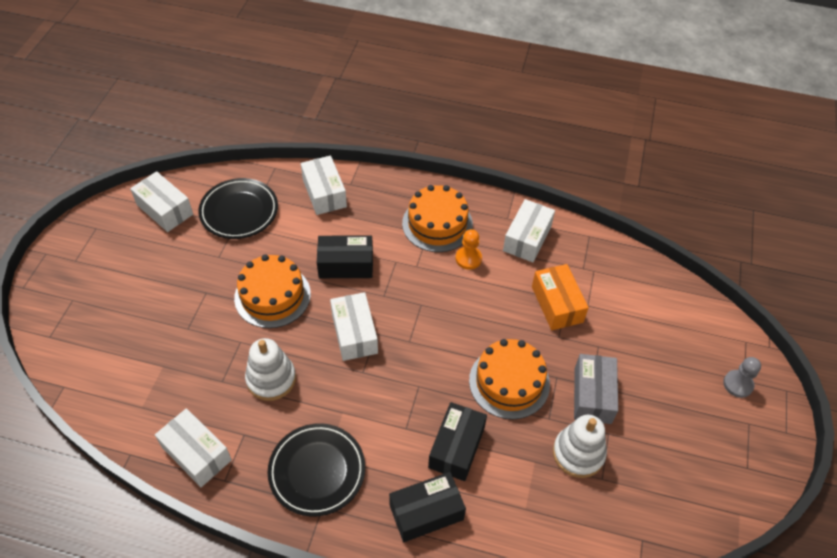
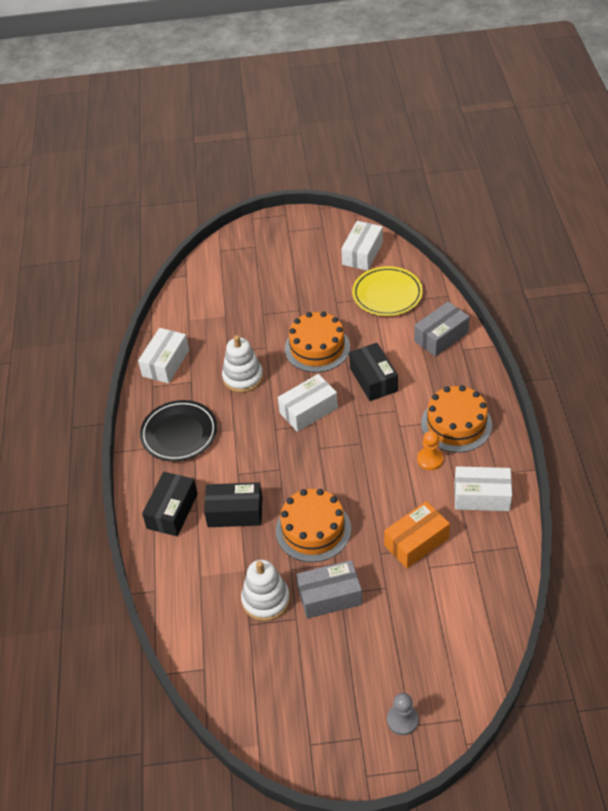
camera: 75 degrees right, 5 degrees down
black plate [198,178,278,239] -> yellow plate [352,266,423,316]
white box [301,156,347,215] -> grey box [414,302,470,357]
black box [389,472,466,542] -> black box turned 60 degrees clockwise [142,472,198,536]

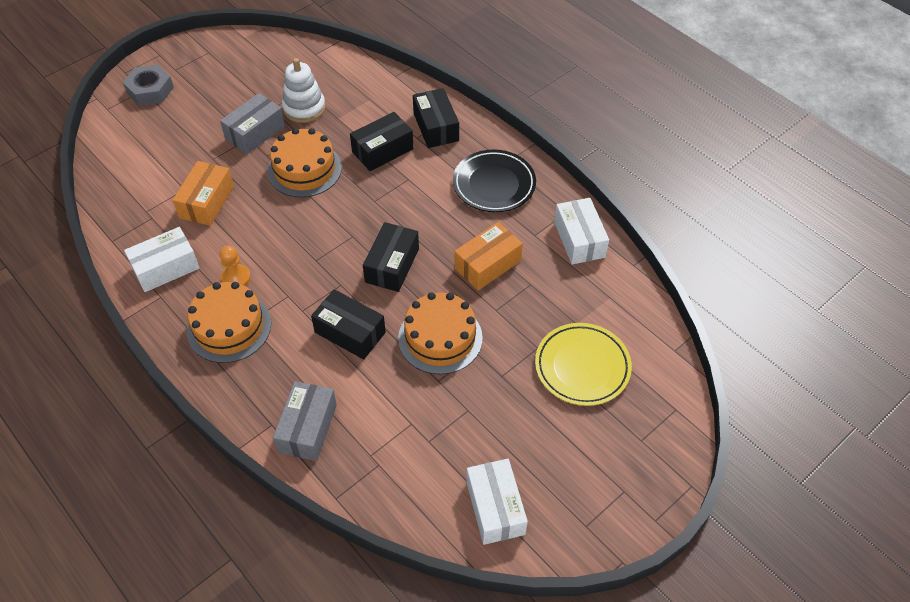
camera: 140 degrees right, 5 degrees up
white stacking toy [222,335,263,393] -> orange box [455,222,523,291]
white box [278,374,338,432] -> black box [363,222,419,292]
yellow plate [352,266,423,316] -> yellow plate moved to [535,323,632,406]
grey pawn [387,693,418,735] -> grey nut [123,64,174,106]

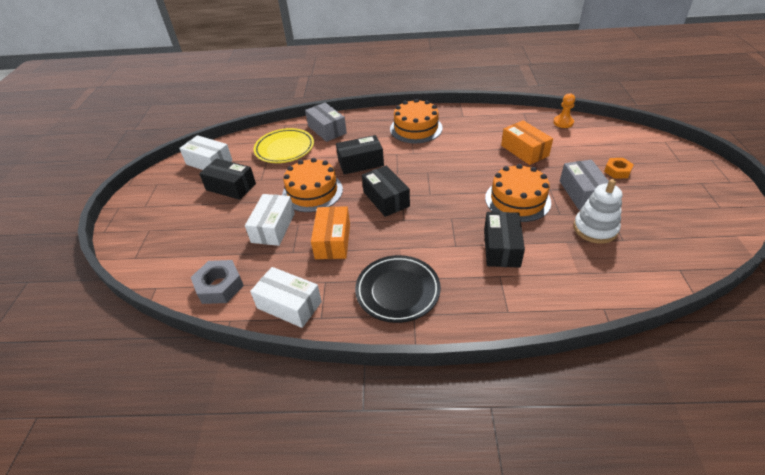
camera: 135 degrees right, 10 degrees down
grey nut [123,64,174,106] -> grey nut moved to [191,260,244,304]
white box [124,227,199,292] -> white box moved to [245,194,295,246]
orange pawn [219,245,251,286] -> orange pawn moved to [553,93,575,128]
black box [413,88,459,148] -> black box moved to [199,158,256,200]
yellow plate [535,323,632,406] -> yellow plate moved to [253,128,314,163]
none -> orange nut [604,158,634,178]

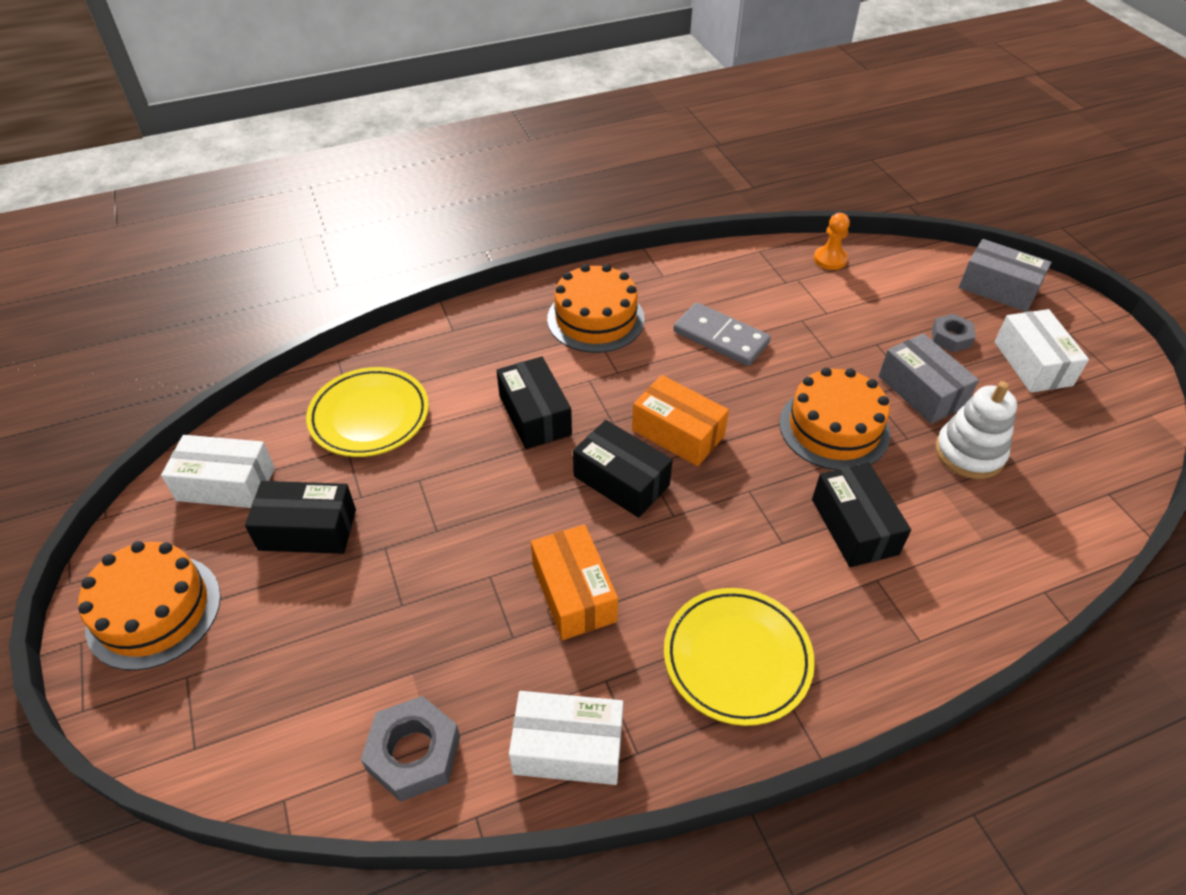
camera: 25 degrees left, 5 degrees up
white box [245,194,295,246] -> white box moved to [995,309,1089,392]
orange cake [282,158,343,212] -> orange cake moved to [78,541,221,670]
grey box [305,102,347,142] -> grey box moved to [959,239,1052,312]
black box [336,135,384,175] -> black box turned 75 degrees counterclockwise [497,356,572,449]
black plate [355,255,441,323] -> yellow plate [664,588,815,726]
orange box [501,120,553,165] -> orange box moved to [632,375,729,466]
orange nut [604,158,634,178] -> grey nut [932,314,976,352]
none -> grey domino [673,302,771,366]

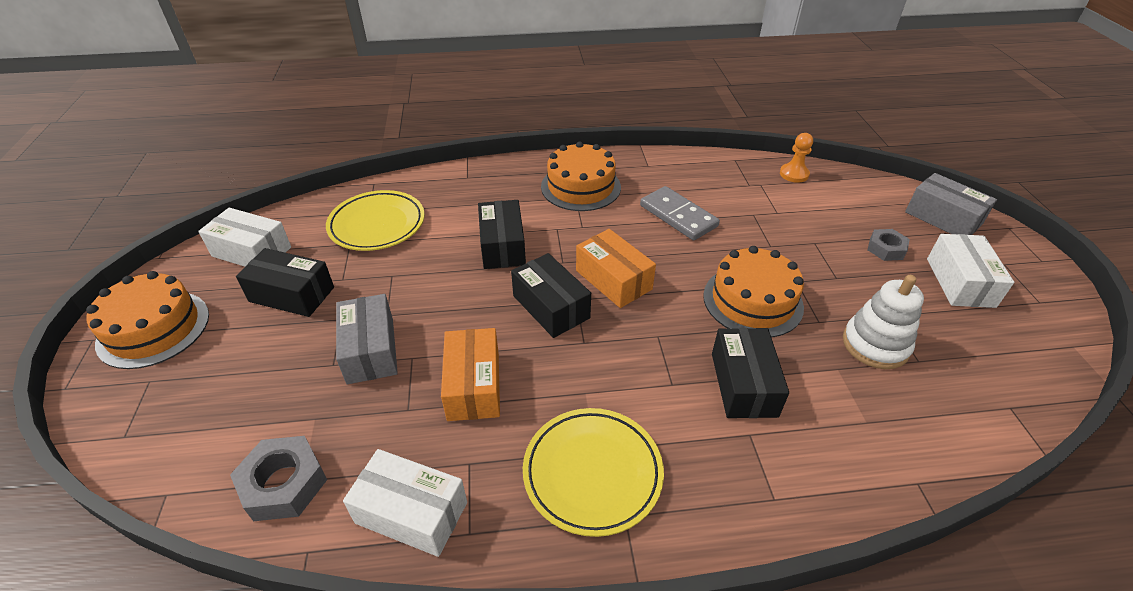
camera: 15 degrees right, 5 degrees down
grey box [879,334,979,424] -> grey box moved to [336,294,398,384]

